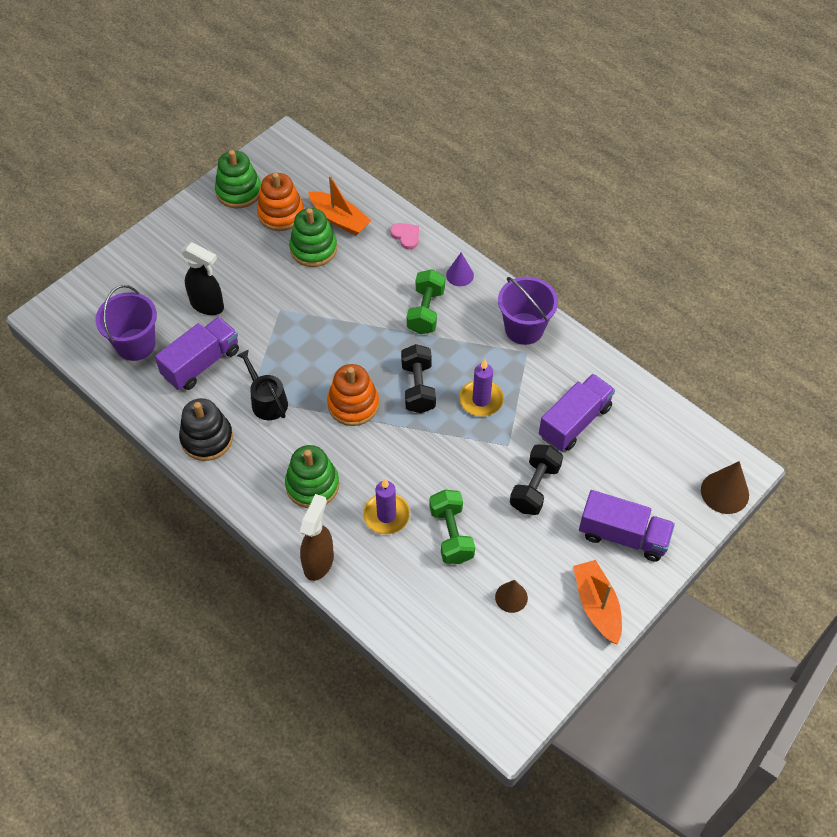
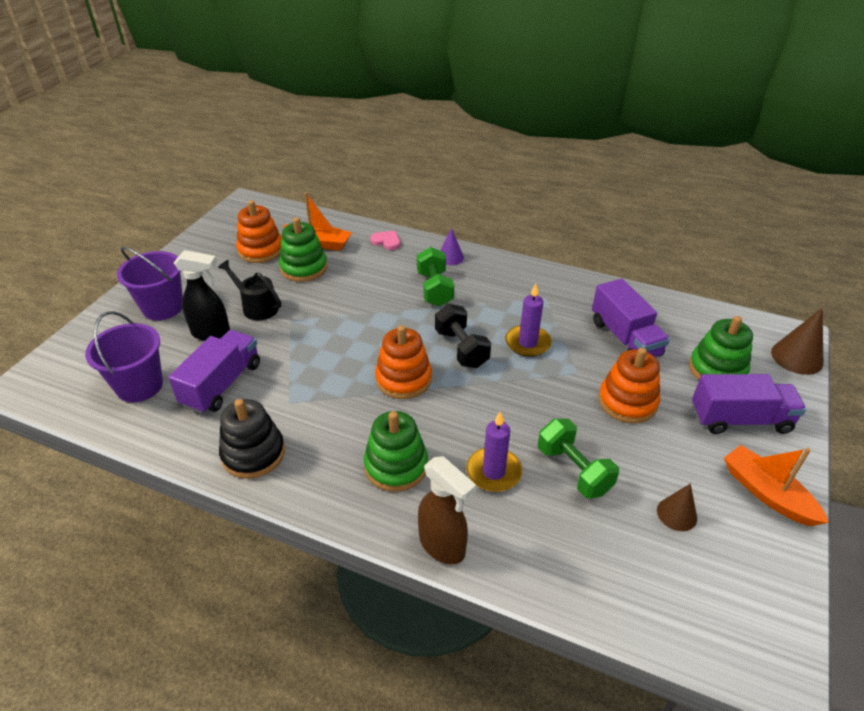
camera: 20 degrees left, 15 degrees down
green stacking toy [215,150,261,208] -> green stacking toy moved to [689,316,753,380]
black watering can [237,350,288,420] -> black watering can moved to [218,260,281,320]
brown spray bottle [300,494,334,581] -> brown spray bottle turned 135 degrees clockwise [418,456,476,564]
purple bucket [498,277,558,345] -> purple bucket moved to [117,247,183,320]
black dumbbell [510,444,563,515] -> orange stacking toy [598,348,660,423]
purple truck [539,374,615,451] -> purple truck turned 135 degrees clockwise [592,279,670,357]

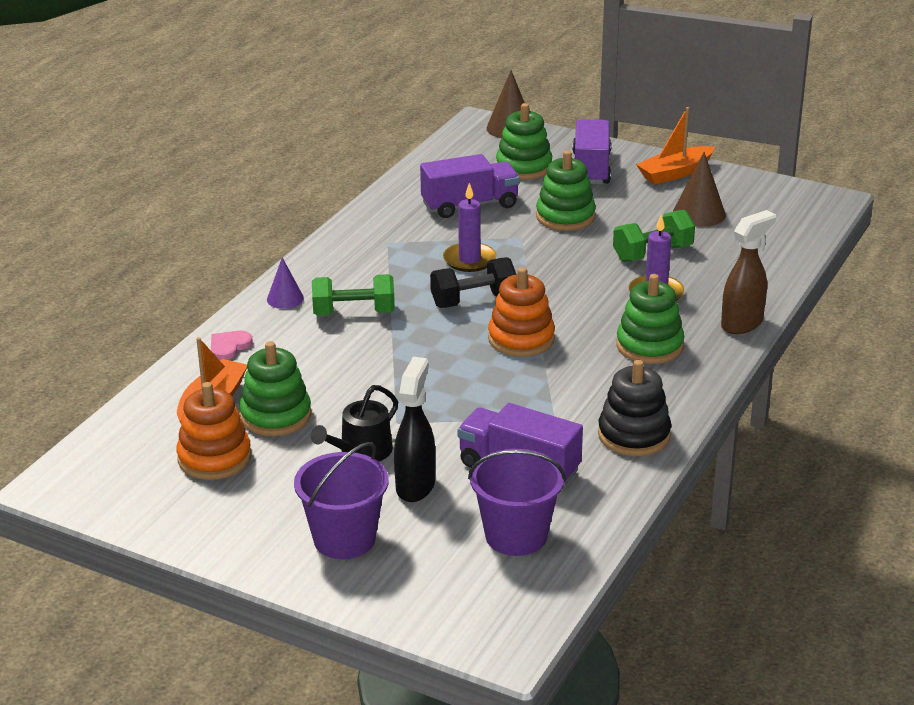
camera: 85 degrees left, 10 degrees down
orange stacking toy [598,348,660,423] -> green stacking toy [536,150,596,231]
brown cone [657,483,697,531] -> brown cone [673,152,726,227], size x1.55

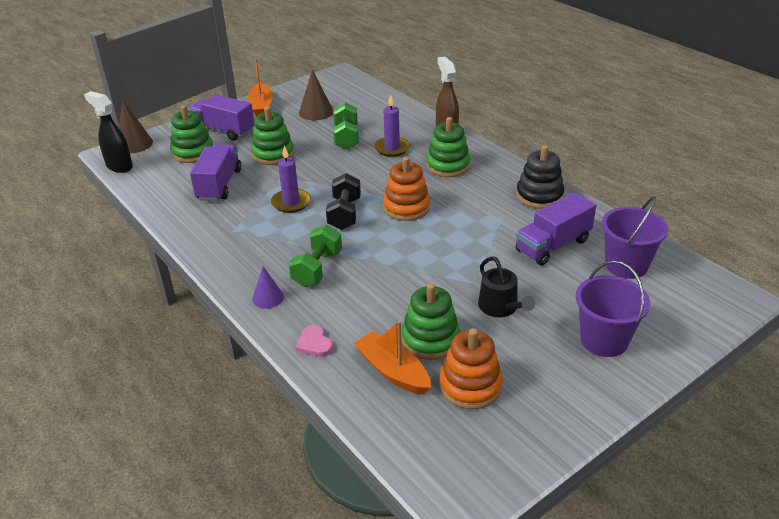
camera: 65 degrees left, 5 degrees up
black spray bottle [394,357,435,502] -> black spray bottle moved to [84,91,133,173]

